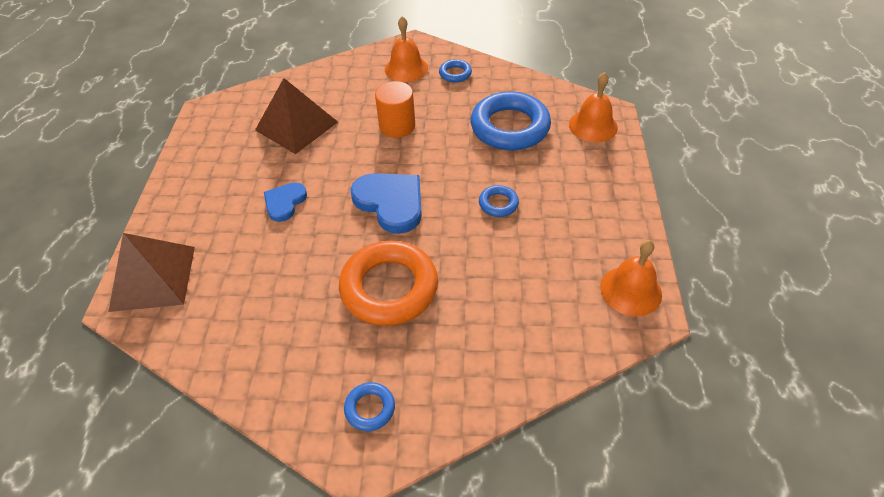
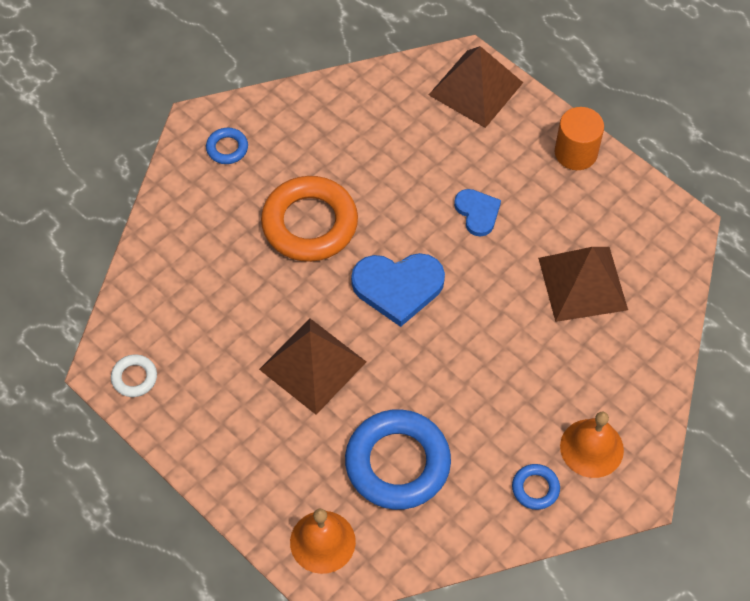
camera: 130 degrees right, 10 degrees up
orange cylinder [375,81,415,138] -> orange cylinder moved to [555,107,604,170]
blue ring [479,185,519,217] -> brown pyramid [259,318,366,415]
orange bell [600,240,662,316] -> white ring [111,354,157,397]

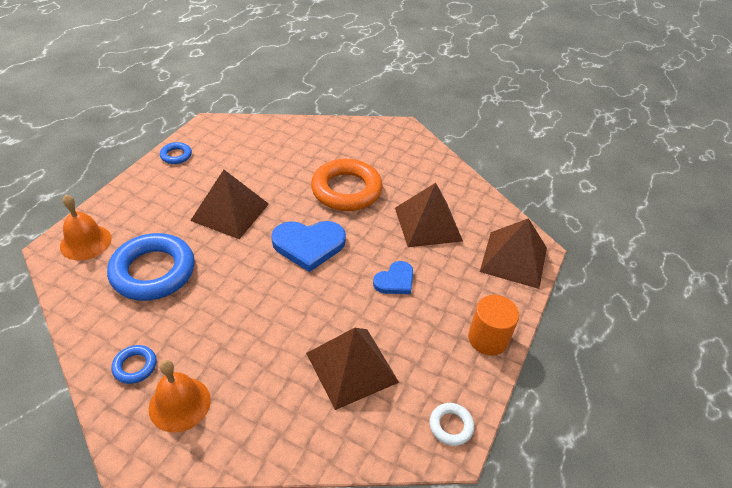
camera: 70 degrees right, 15 degrees down
white ring [111,354,157,397] -> white ring moved to [430,403,474,446]
blue ring [206,128,248,164] -> blue ring moved to [160,142,192,164]
blue heart [351,253,445,327] -> blue heart turned 75 degrees counterclockwise [271,221,346,272]
none -> brown pyramid [395,183,463,247]

